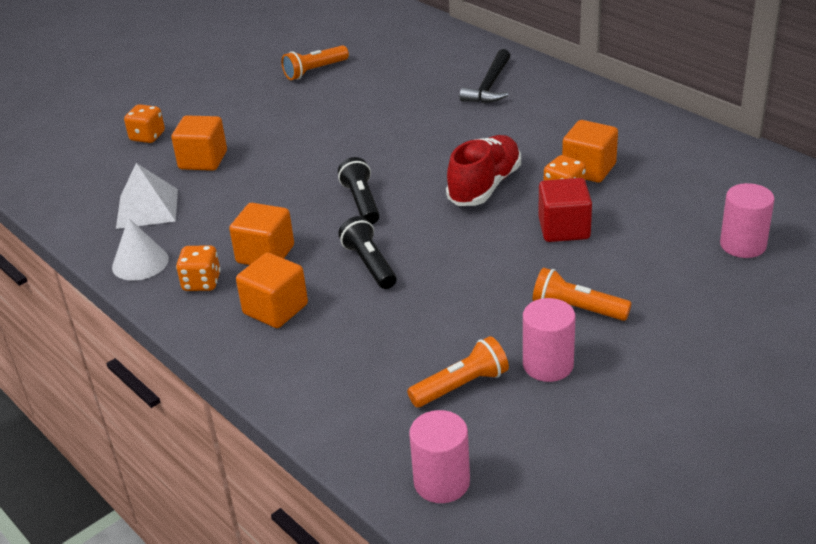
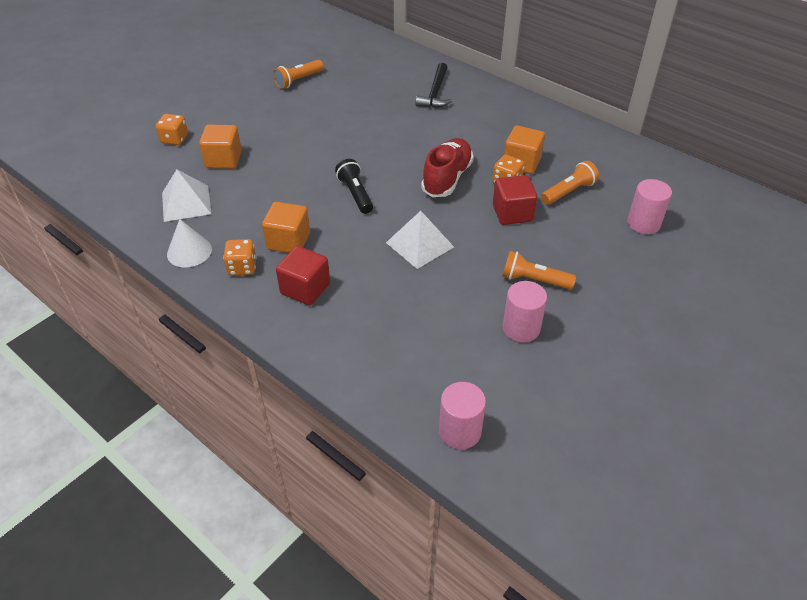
camera: 10 degrees left, 10 degrees up
orange cube [236,253,308,328] -> red cube [276,246,330,306]
black flashlight [338,216,397,289] -> none
orange flashlight [407,336,509,407] -> orange flashlight moved to [541,161,599,205]
none -> white pyramid [386,211,454,269]

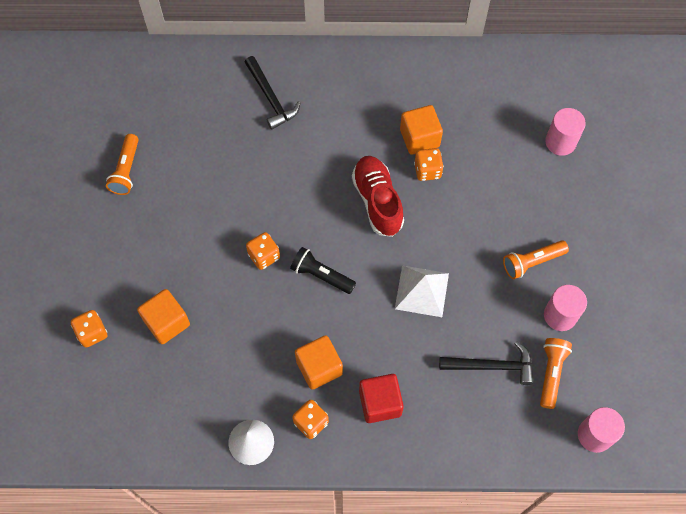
camera: 40 degrees left, 20 degrees up
white pyramid [162,169,211,222] -> none
red cube [493,175,537,225] -> none
orange flashlight [541,161,599,205] -> orange flashlight moved to [540,338,572,409]
none -> orange dice [246,232,280,270]
none -> black hammer [439,341,534,385]

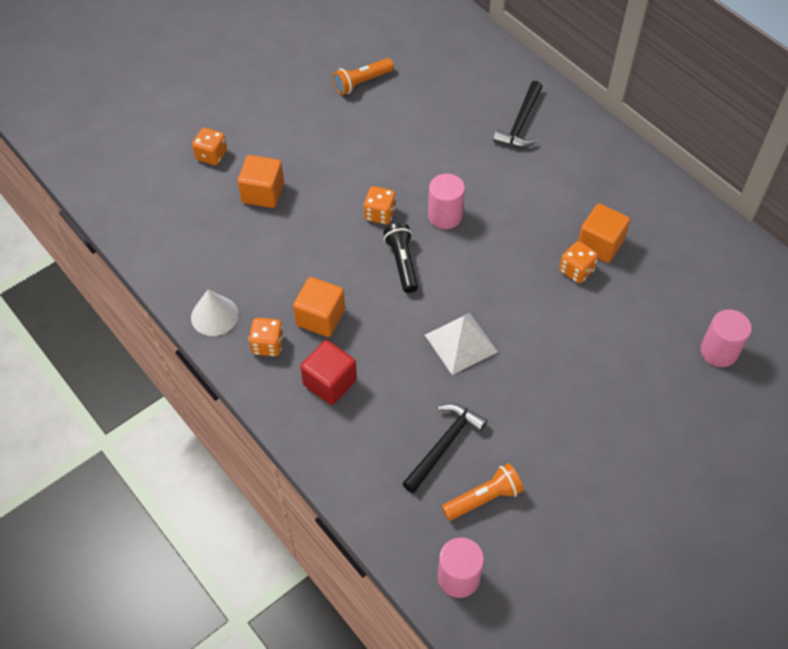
camera: 50 degrees right, 10 degrees down
red shoe [352,156,404,237] -> none
black hammer [439,341,534,385] -> black hammer turned 105 degrees counterclockwise [402,403,488,493]
orange flashlight [503,240,569,279] -> none
pink cylinder [544,285,587,331] -> pink cylinder moved to [428,174,465,229]

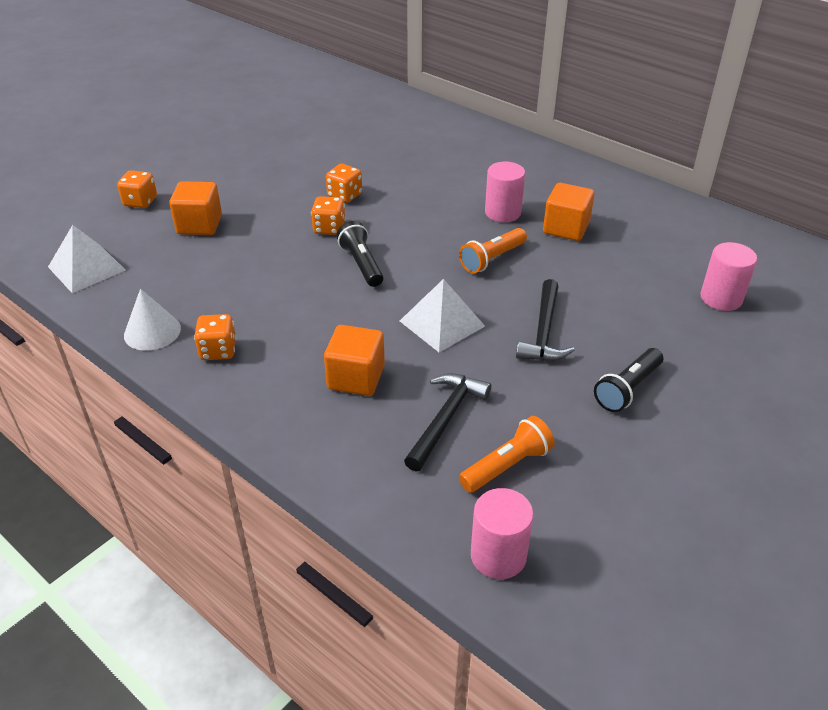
camera: 10 degrees left, 15 degrees down
orange cube [293,277,345,337] -> orange cube moved to [324,325,385,396]
red cube [300,340,357,405] -> none
orange flashlight [332,58,394,95] -> orange flashlight moved to [459,228,527,273]
pink cylinder [428,174,465,229] -> pink cylinder moved to [485,162,525,222]
black hammer [493,81,542,148] -> black hammer moved to [516,279,574,361]
orange dice [559,241,598,283] -> orange dice moved to [326,164,362,203]
none -> white pyramid [48,225,126,293]
none -> black flashlight [594,348,663,412]

